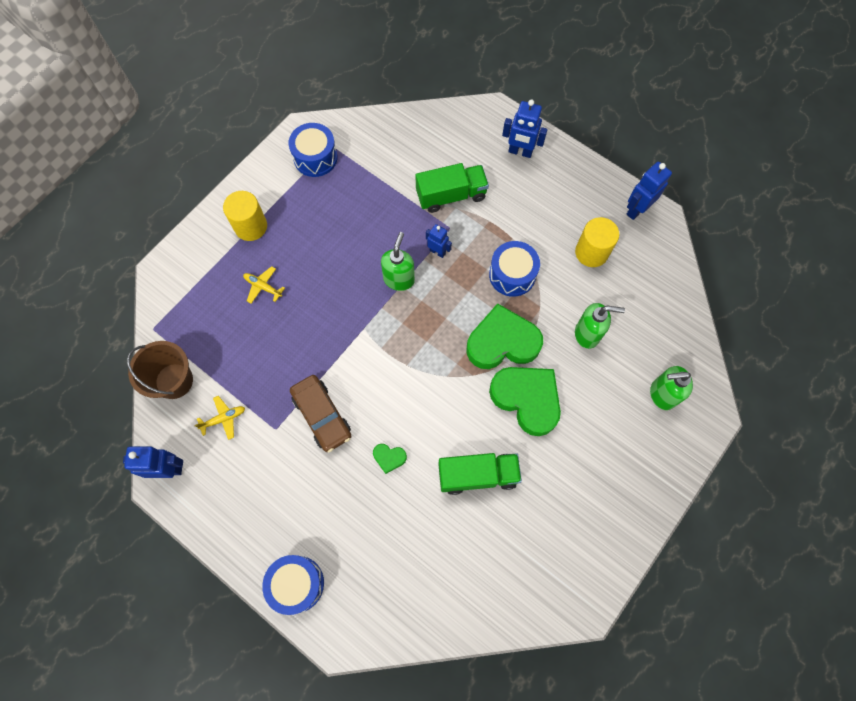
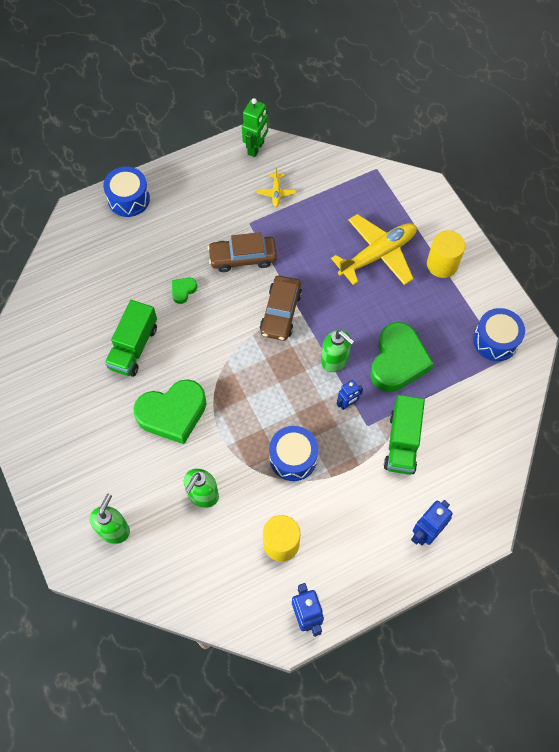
camera: 115 degrees right, 5 degrees down
blue robot [123,446,183,478] -> green robot [242,98,268,157]
brown bucket [127,341,193,399] -> none
yellow plane [243,266,285,304] -> yellow plane [331,214,417,285], size x2.27
green heart [466,303,543,369] -> green heart moved to [371,322,434,392]
none -> brown car [260,275,302,341]

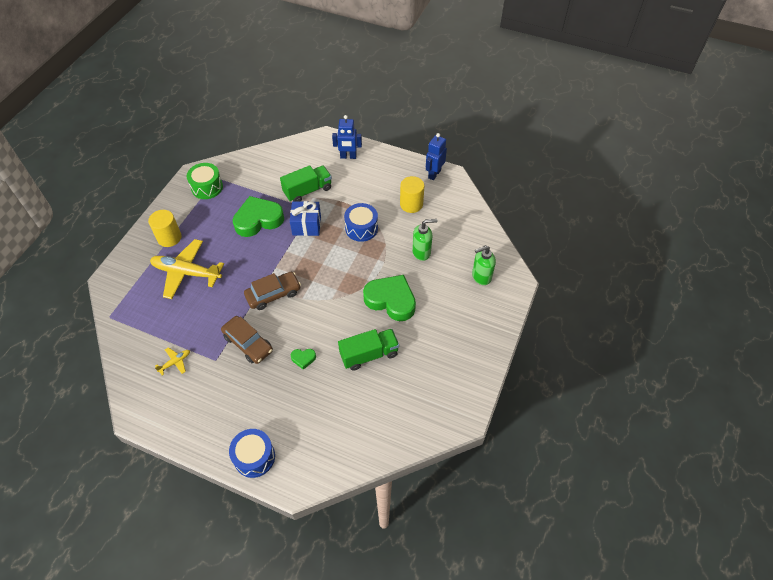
camera: 130 degrees left, 10 degrees down
green robot [242,98,268,157] -> none
green soap dispenser [321,330,354,372] -> none
blue robot [337,380,363,410] -> blue gift [290,201,321,236]
blue drum [473,308,525,361] -> green drum [187,163,223,199]

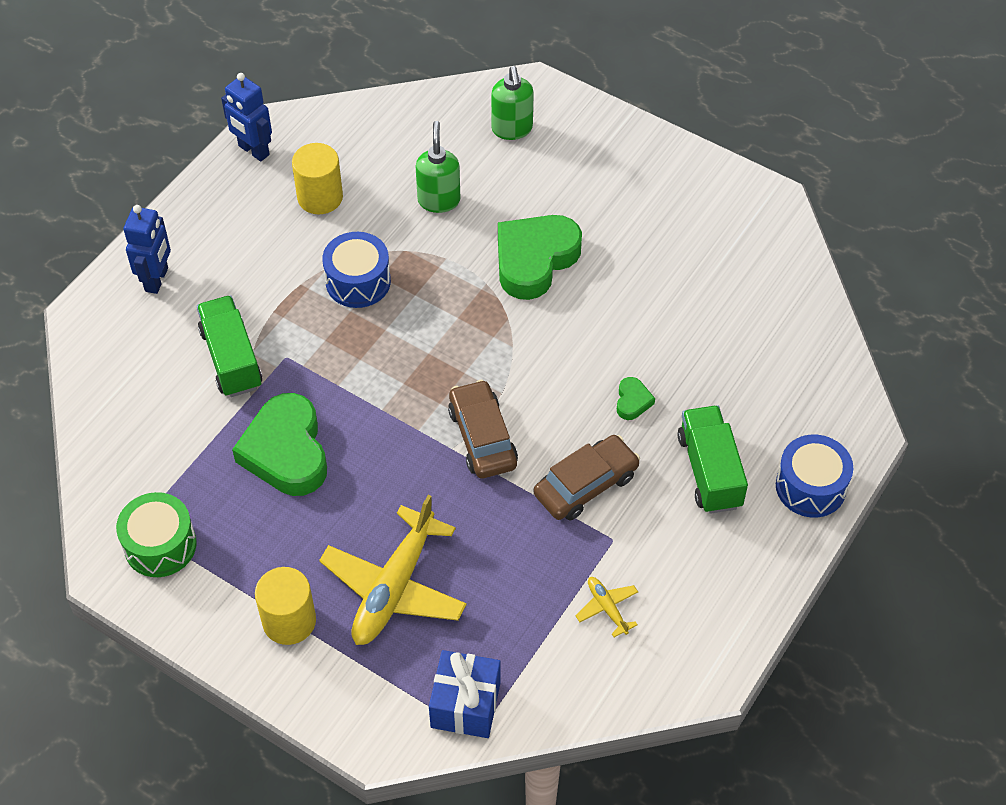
camera: 80 degrees left, 0 degrees up
blue gift [290,201,321,236] -> blue gift moved to [429,650,501,738]
green truck [338,329,399,371] -> green truck moved to [678,405,748,514]

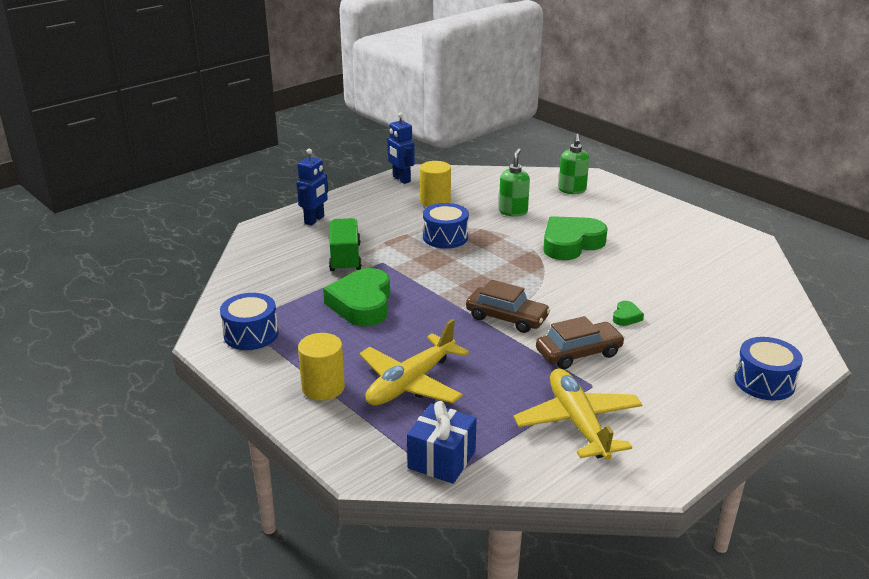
camera: 15 degrees right, 25 degrees down
green drum [116,492,197,577] -> blue drum [220,293,278,350]
brown car [448,380,518,478] -> brown car turned 120 degrees clockwise [466,279,550,333]
yellow plane [575,577,638,637] -> yellow plane [513,369,642,460], size x2.27
green truck [678,405,748,514] -> none

